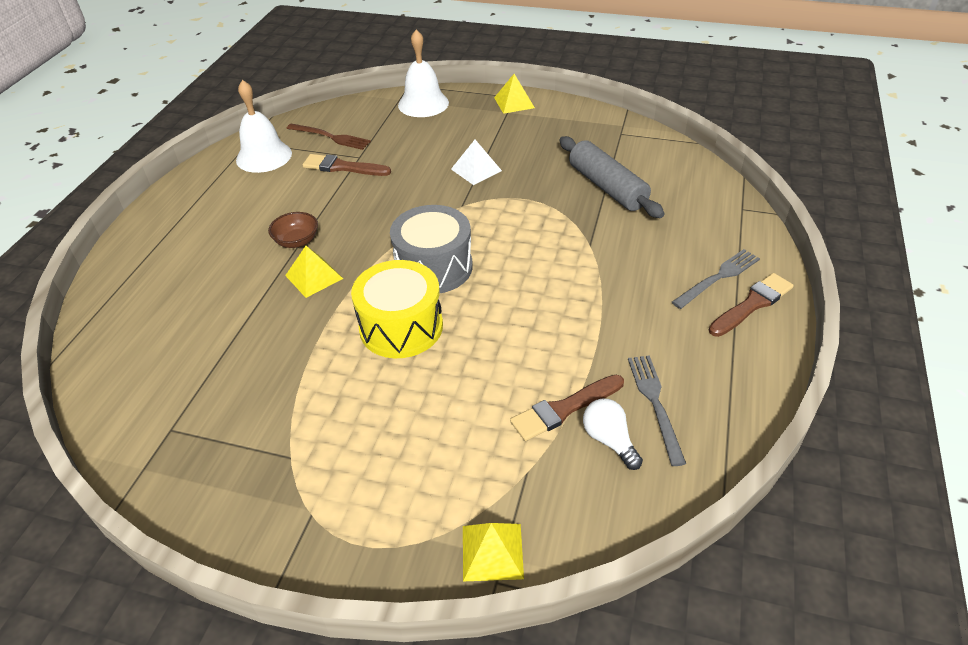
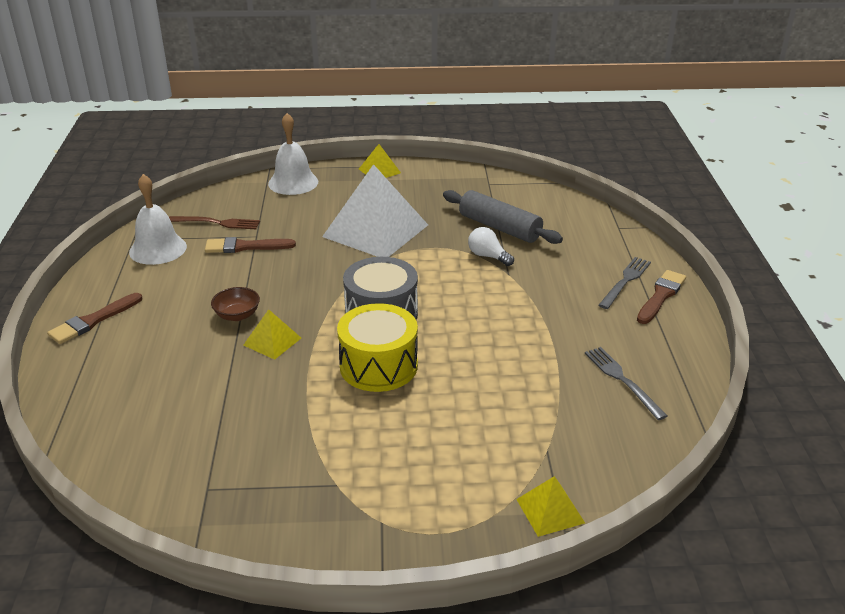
camera: 20 degrees left, 10 degrees down
white pyramid [451,140,502,185] -> white pyramid [322,164,428,257], size x2.20
brown brush [510,375,624,441] -> brown brush moved to [47,293,142,344]
white light bulb [583,399,643,470] -> white light bulb moved to [468,227,514,266]

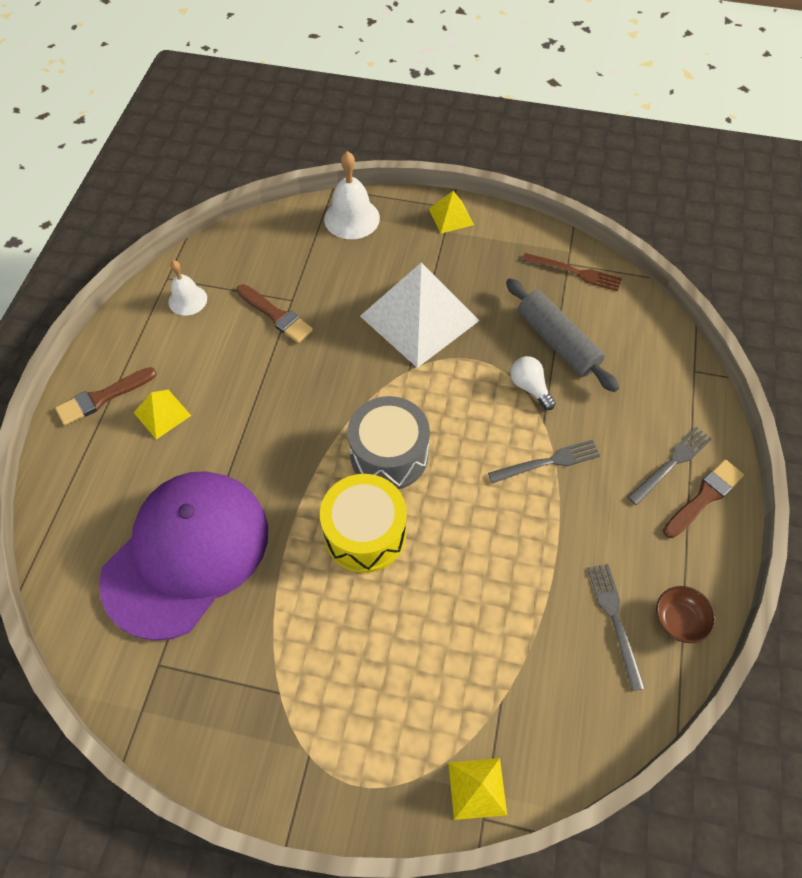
camera: 15 degrees right, 25 degrees up
white bell [129,174,187,265] -> white bell [168,260,207,316], size x0.65
brown fork [169,216,260,229] -> brown fork moved to [522,253,622,291]
brown brush [205,237,296,253] -> brown brush turned 150 degrees counterclockwise [237,284,313,343]
brown bowl [211,287,260,321] -> brown bowl moved to [656,586,716,643]
yellow pyramid [243,309,301,360] -> yellow pyramid moved to [134,390,191,439]
none -> purple cap [99,471,268,641]
none -> grey fork [488,440,600,483]

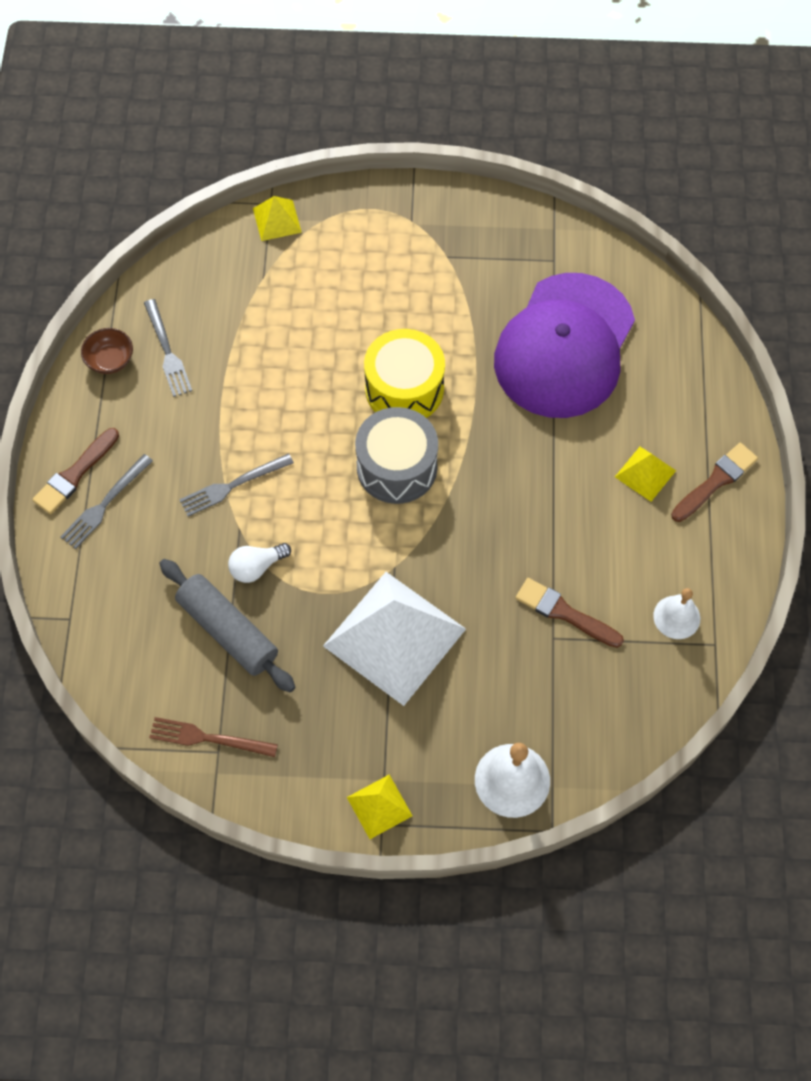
camera: 170 degrees right, 5 degrees up
white light bulb [510,356,556,410] -> white light bulb turned 105 degrees clockwise [228,543,291,583]

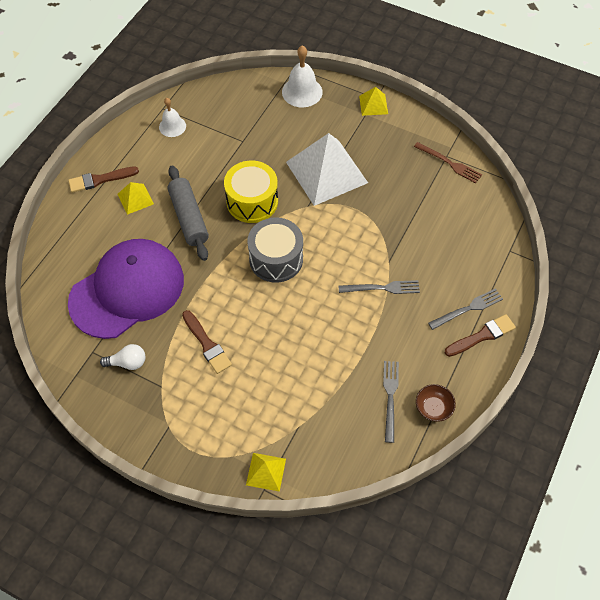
camera: 155 degrees left, 5 degrees down
grey rolling pin [159,559,295,692] -> grey rolling pin moved to [168,165,209,261]
white light bulb [228,543,291,583] -> white light bulb moved to [100,344,145,370]
yellow drum [364,329,445,418] -> yellow drum moved to [224,161,278,223]
brown brush [516,578,624,648] -> brown brush moved to [182,310,232,374]

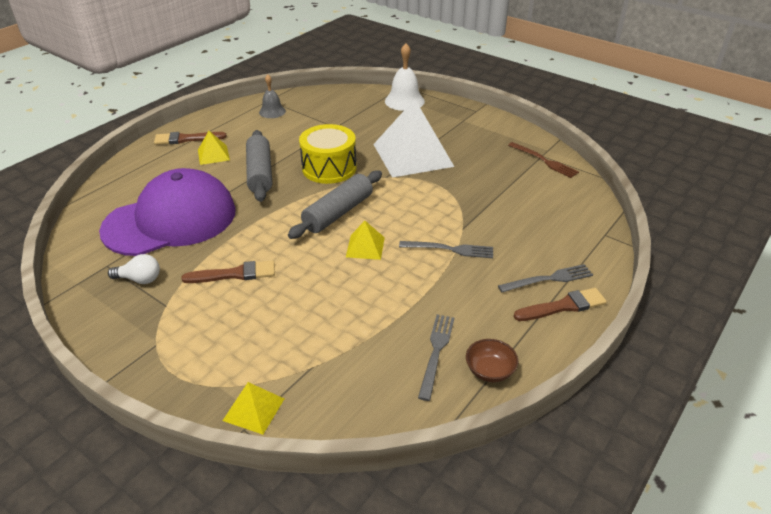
camera: 10 degrees right, 20 degrees down
white bell [159,98,186,137] -> grey bell [259,74,286,118]
brown brush [182,310,232,374] -> brown brush turned 75 degrees counterclockwise [181,260,275,283]
grey drum [247,218,303,282] -> grey rolling pin [288,170,382,239]
yellow pyramid [359,87,388,116] -> yellow pyramid moved to [346,221,385,260]

